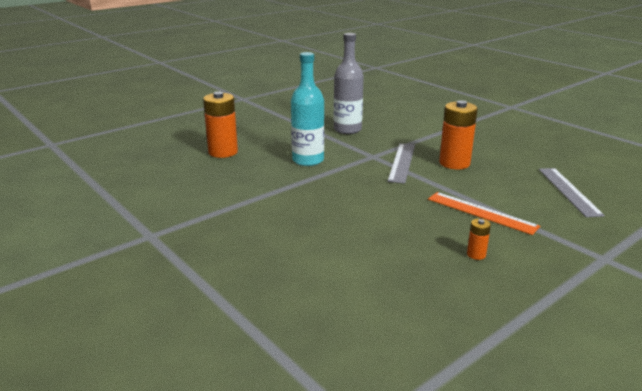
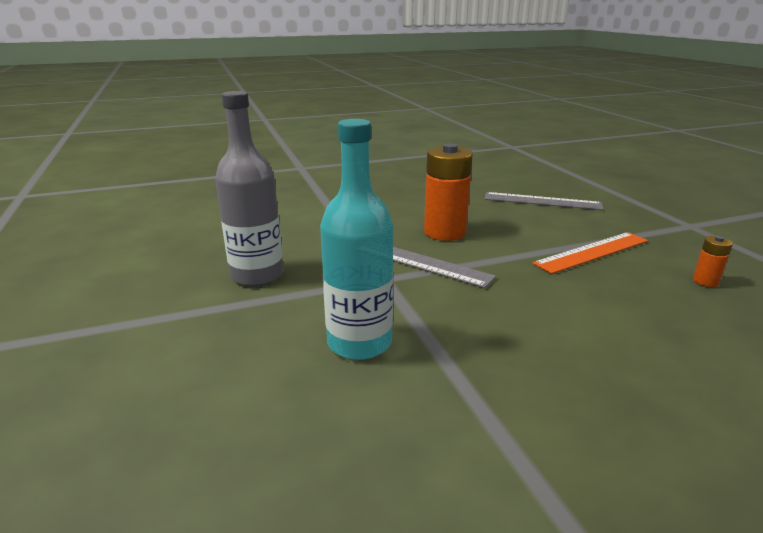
camera: 70 degrees left, 0 degrees up
orange battery [203,92,238,158] -> none

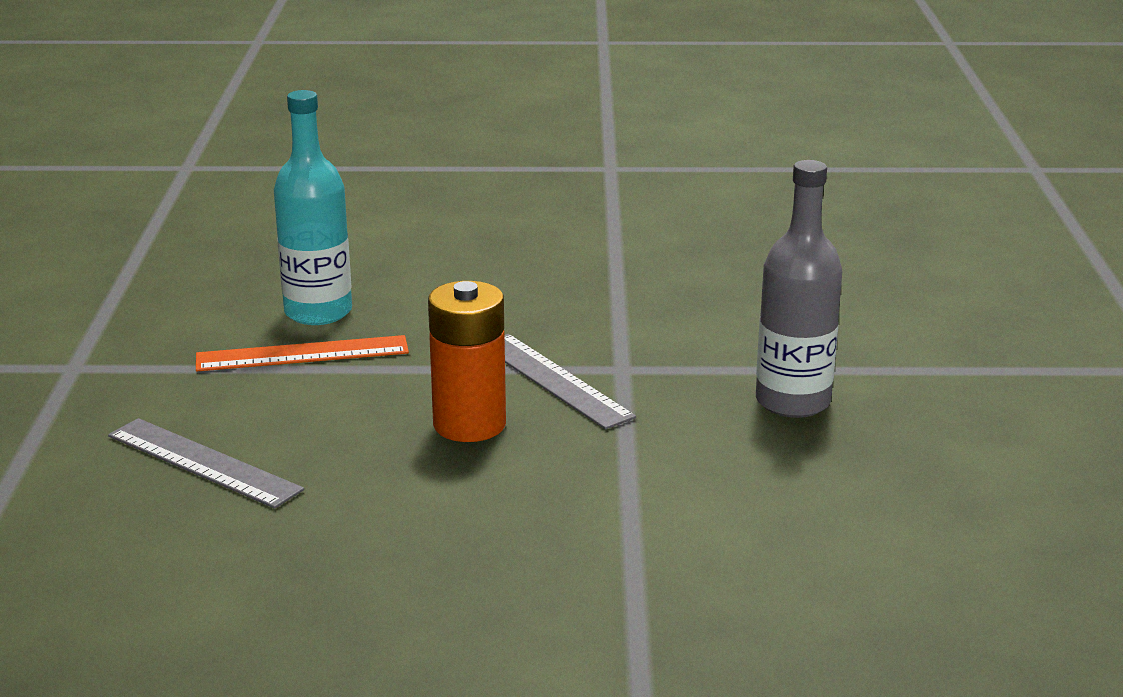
camera: 160 degrees left, 0 degrees up
turquoise bottle [320,119,393,360] -> turquoise bottle moved to [274,90,352,325]
orange battery [693,236,733,287] -> none

